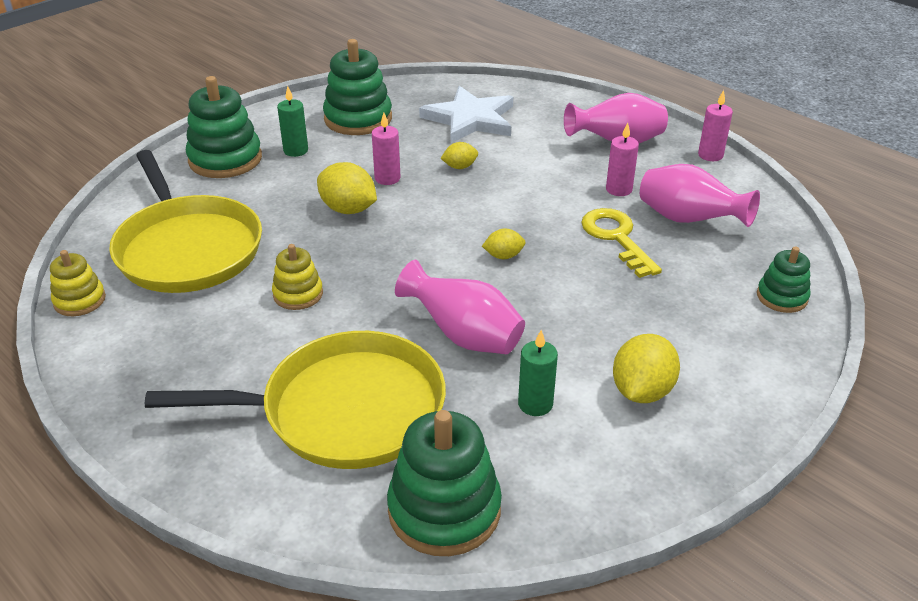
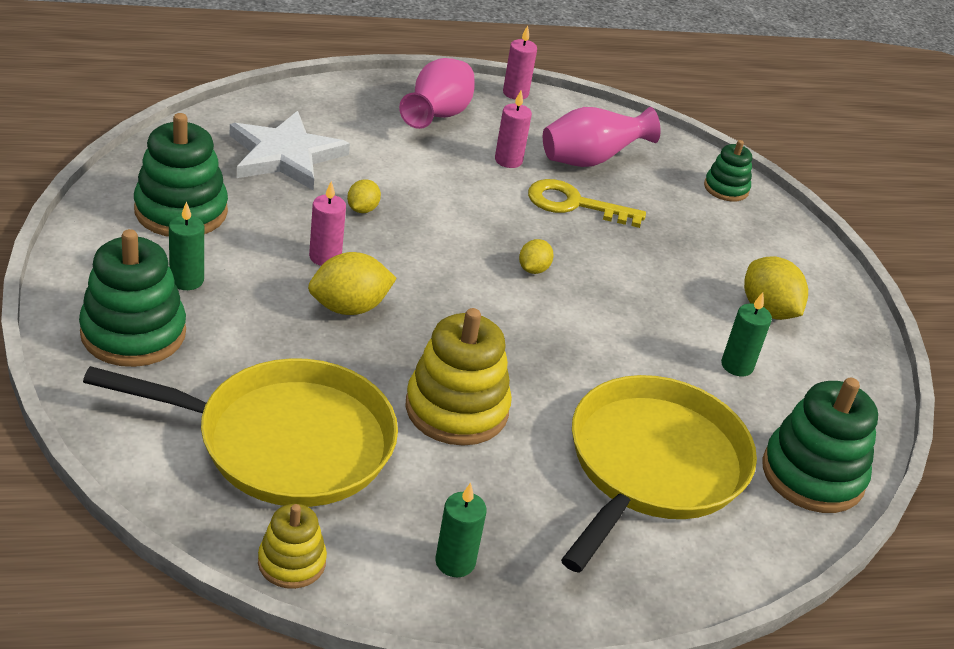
camera: 60 degrees left, 0 degrees up
yellow stacking toy [272,244,323,310] -> yellow stacking toy [405,308,512,446], size x1.77
pink vase [395,260,525,354] -> none
none -> green candle [435,483,487,577]

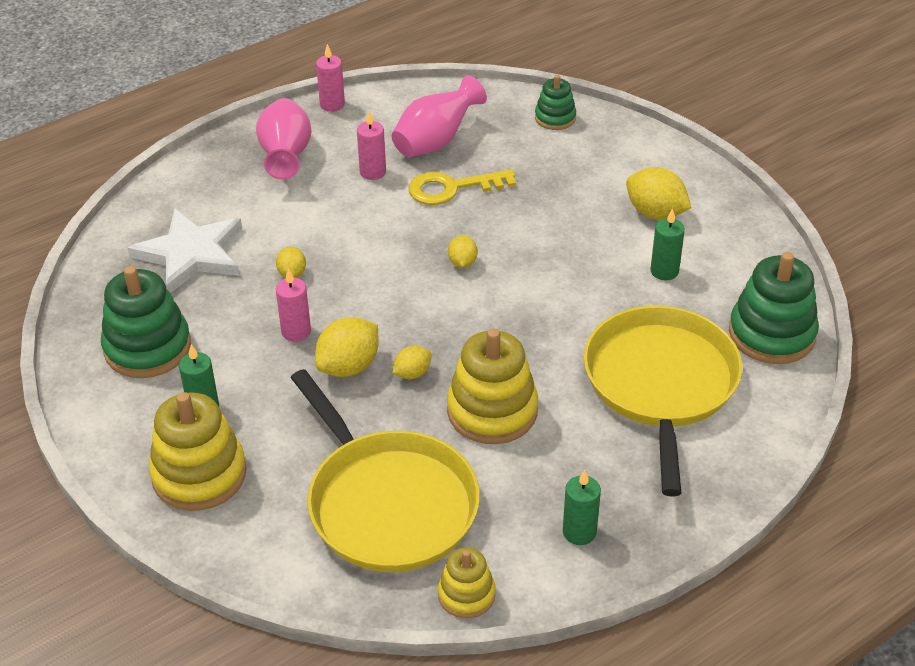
camera: 20 degrees left, 5 degrees up
green stacking toy [79,229,186,367] -> yellow stacking toy [149,392,247,511]
yellow pan [83,358,398,507] -> yellow pan turned 75 degrees clockwise [291,369,480,572]
none -> yellow lemon [392,346,431,379]

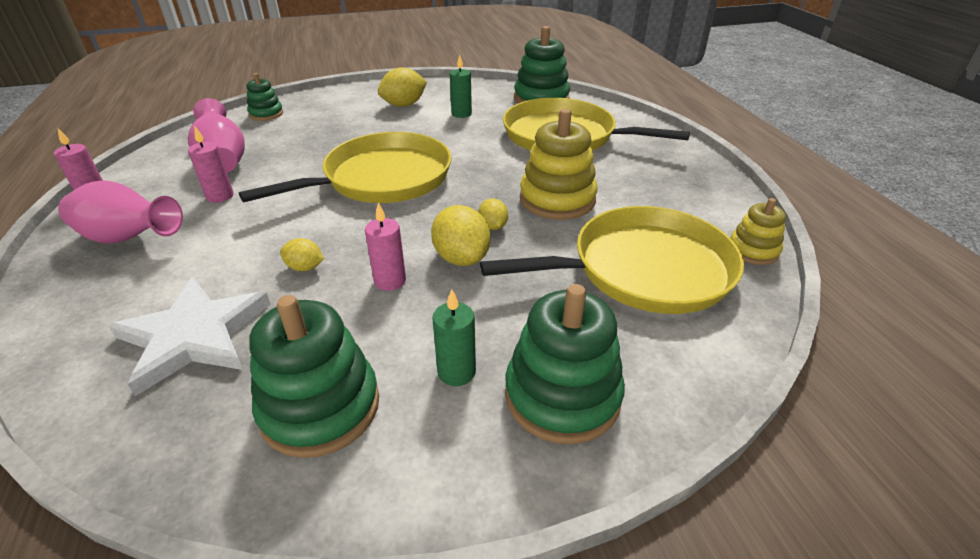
camera: 70 degrees left, 5 degrees down
yellow stacking toy [149,392,247,511] -> green stacking toy [505,284,625,444]
yellow key [408,169,516,205] -> none
yellow lemon [448,235,478,268] -> yellow pan [239,132,451,203]
green candle [563,470,601,545] -> none

